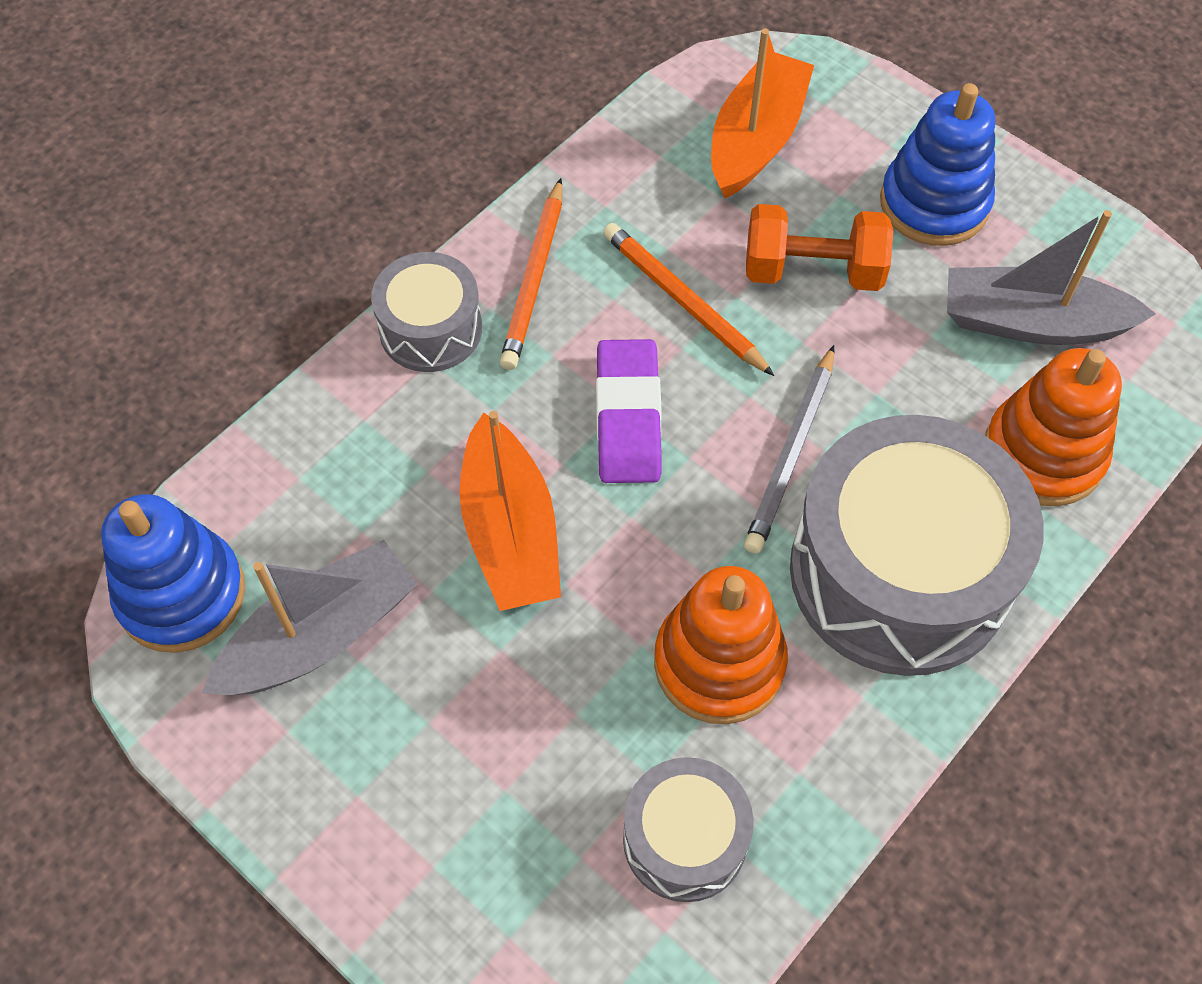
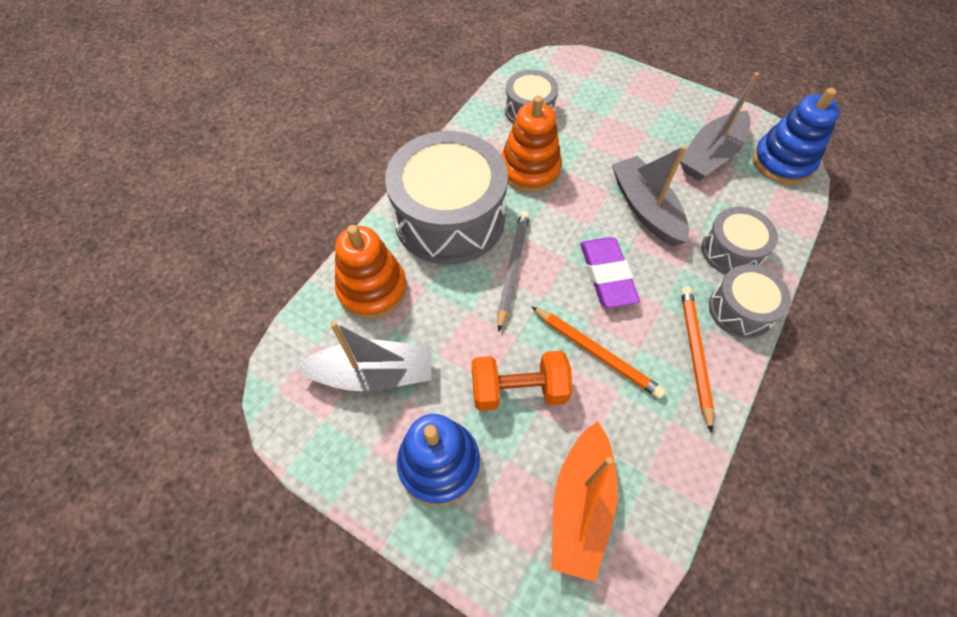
camera: 170 degrees right, 0 degrees up
orange boat [460,411,561,611] -> grey boat [612,145,689,246]
none -> grey drum [701,207,778,274]

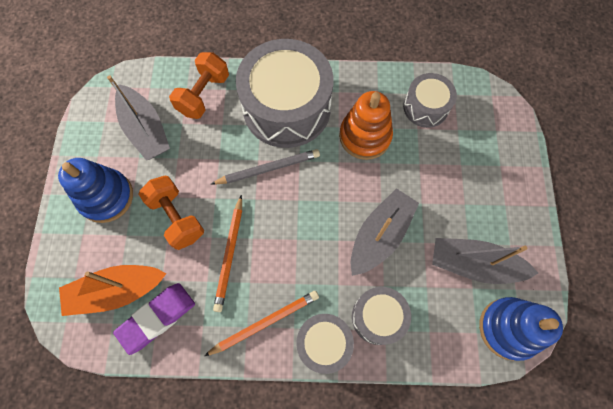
camera: 60 degrees right, 10 degrees up
orange stacking toy [335,225,407,319] -> orange dumbbell [169,52,229,119]
purple eraser [580,237,640,308] -> purple eraser moved to [113,283,195,355]

